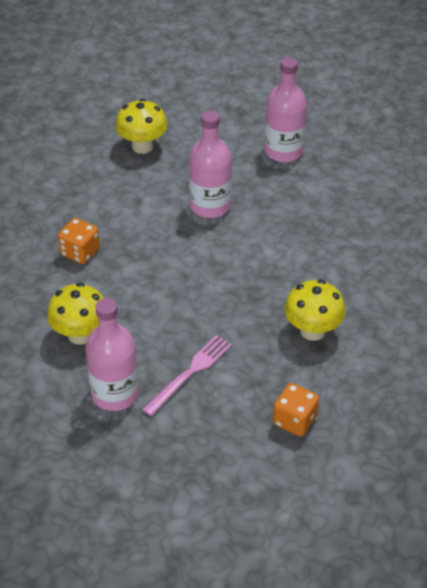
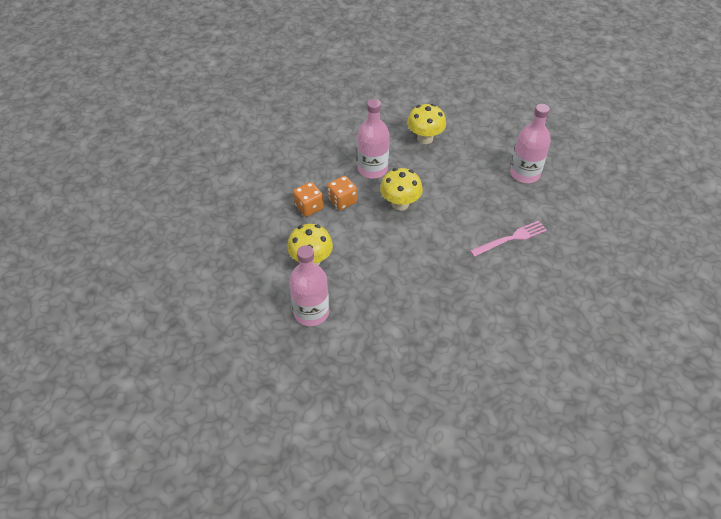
camera: 25 degrees right, 5 degrees up
pink fork [142,335,232,416] -> pink fork moved to [470,221,547,257]
pink bottle [189,111,232,218] -> pink bottle moved to [357,99,389,179]
orange dice [273,383,319,436] -> orange dice moved to [293,182,324,217]
yellow mushroom [284,280,345,341] -> yellow mushroom moved to [380,168,423,211]

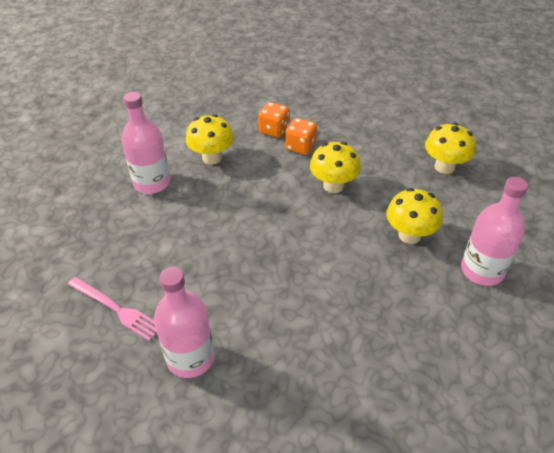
camera: 60 degrees right, 5 degrees down
pink bottle [357,99,389,179] -> pink bottle moved to [154,267,215,378]
pink fork [470,221,547,257] -> pink fork moved to [68,277,157,341]
none -> yellow mushroom [387,188,443,244]

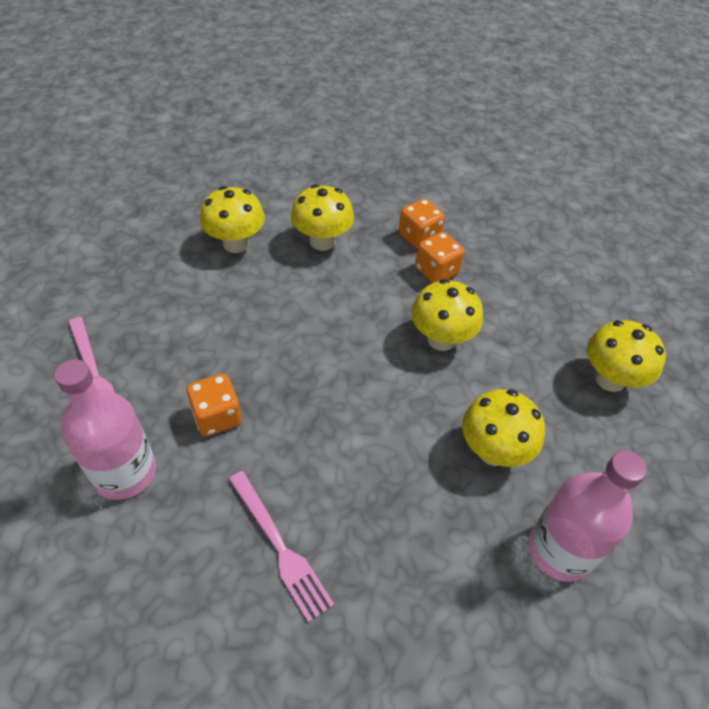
camera: 25 degrees right, 5 degrees up
pink bottle [122,92,170,194] -> yellow mushroom [200,186,265,253]
none -> orange dice [186,373,242,436]
none -> pink fork [229,471,334,623]

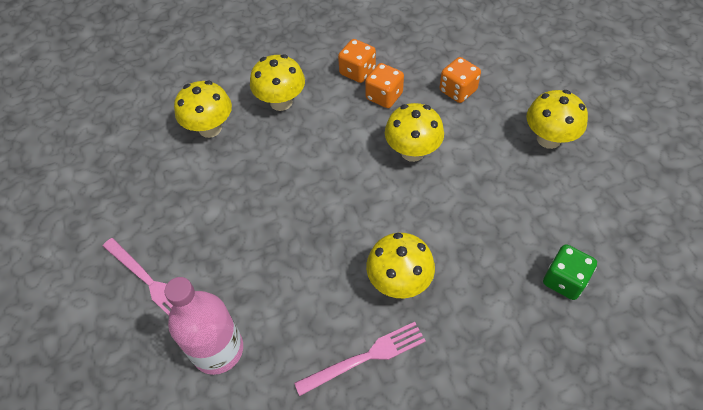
camera: 15 degrees left, 5 degrees up
orange dice [186,373,242,436] -> orange dice moved to [439,57,481,103]
pink fork [229,471,334,623] -> pink fork turned 60 degrees counterclockwise [294,322,426,396]
yellow mushroom [462,389,545,467] -> yellow mushroom moved to [366,233,435,298]
pink bottle [529,451,647,582] -> green dice [543,244,597,300]

